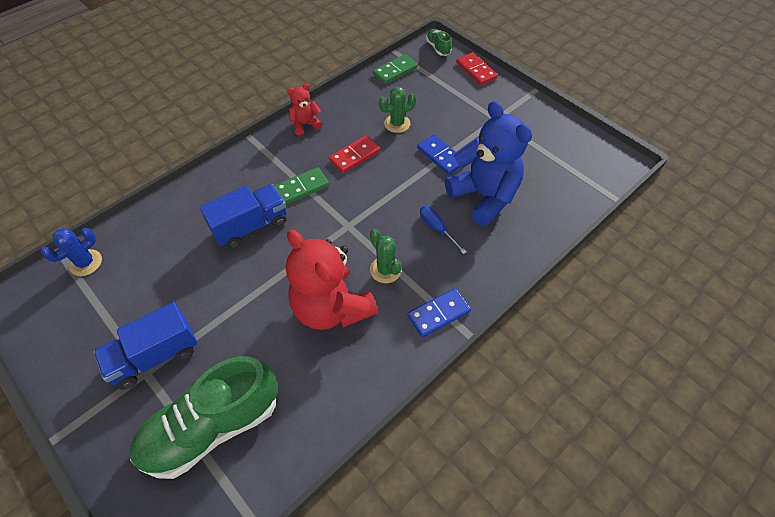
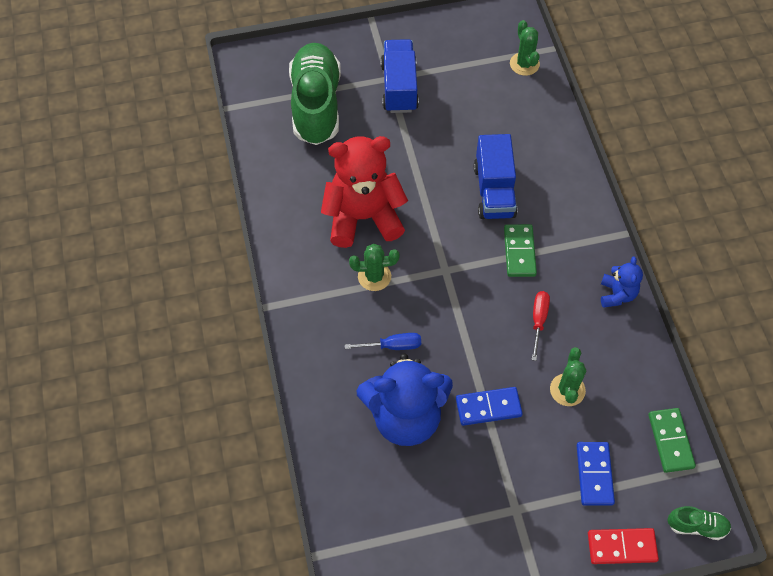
camera: 120 degrees right, 5 degrees up
blue cactus [41,228,102,276] -> green cactus [510,20,540,76]
red teddy bear [287,83,322,135] -> blue teddy bear [601,256,643,308]
red domino [329,135,380,173] -> red screwdriver [532,291,550,361]
blue domino [407,288,471,337] -> blue domino moved to [576,442,615,506]

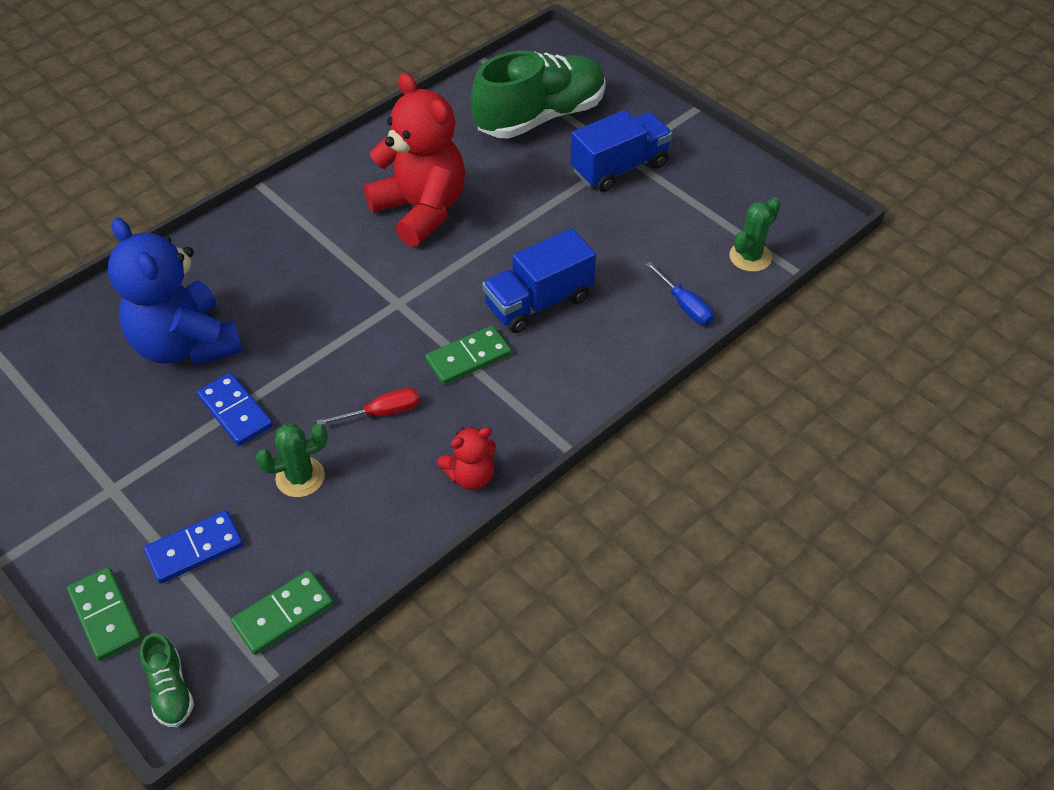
camera: 60 degrees right, 10 degrees down
blue screwdriver [345,333,421,350] -> blue screwdriver moved to [646,262,714,325]
green cactus [349,244,399,291] -> none
red domino [588,528,659,564] -> green domino [67,567,142,661]
blue teddy bear [601,256,643,308] -> red teddy bear [437,427,496,490]

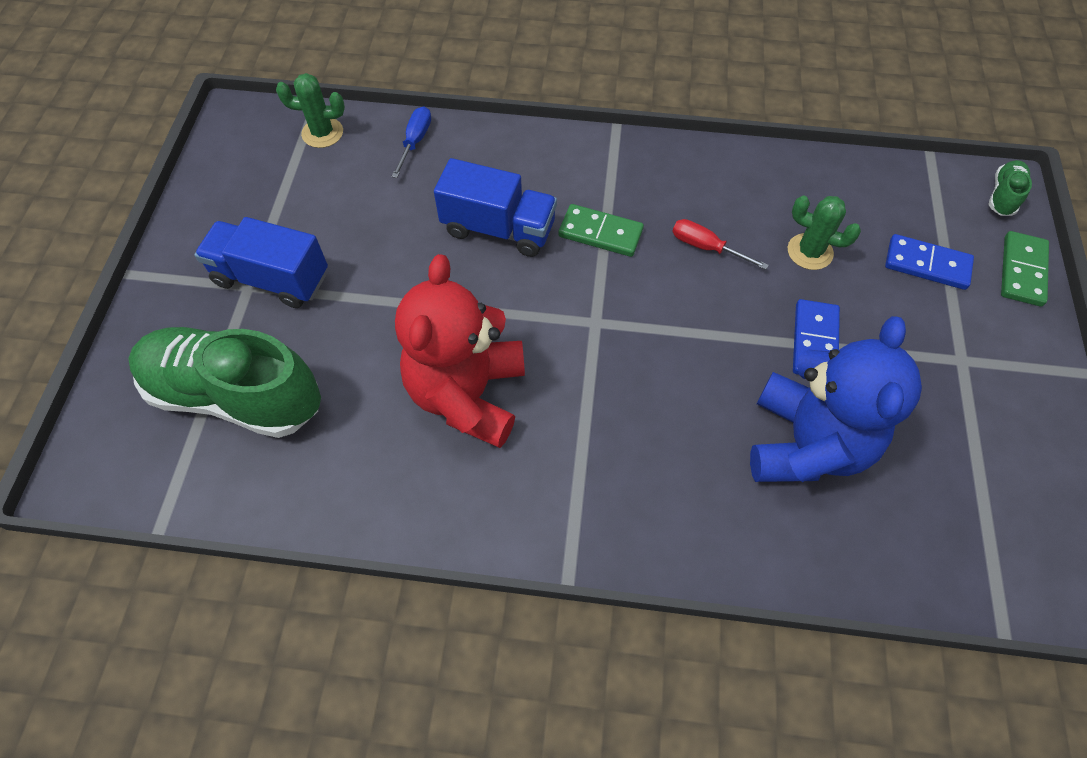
camera: 130 degrees left, 10 degrees up
green domino [231,570,333,655] -> none
red teddy bear [437,427,496,490] -> none

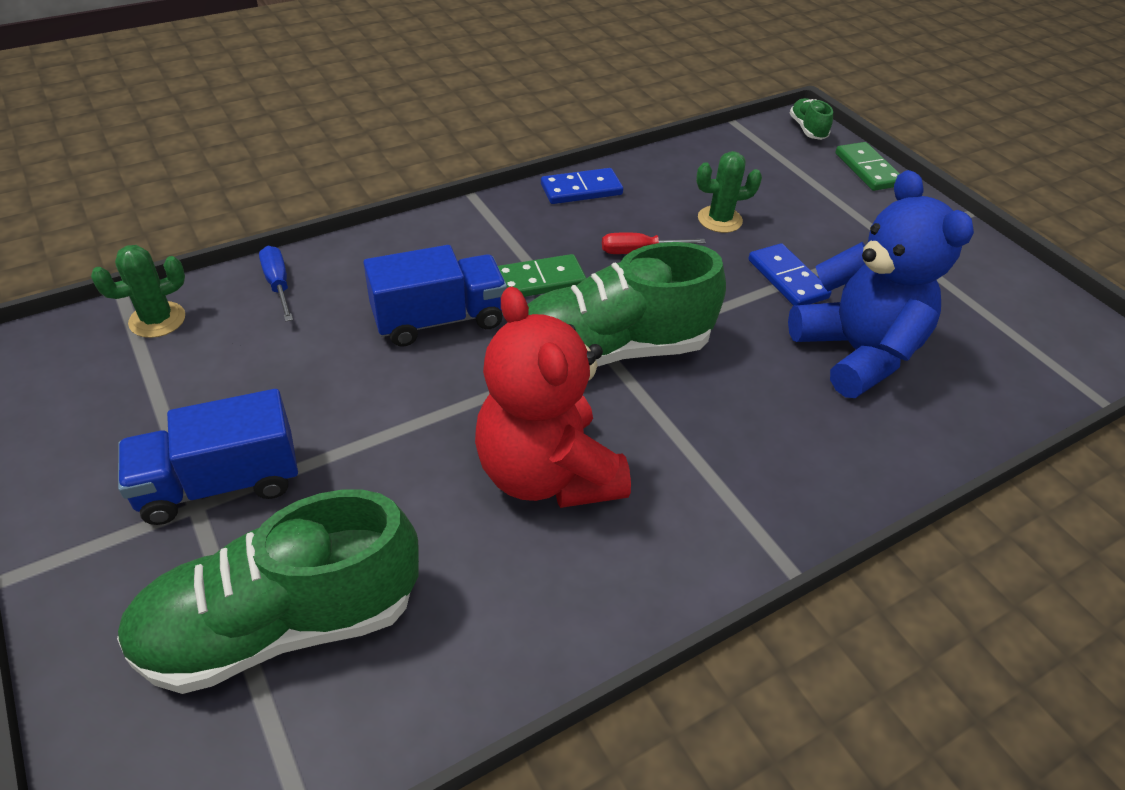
camera: 40 degrees left, 15 degrees down
blue domino [885,234,974,290] -> blue domino moved to [541,168,623,204]
none -> green shoe [527,242,726,367]

